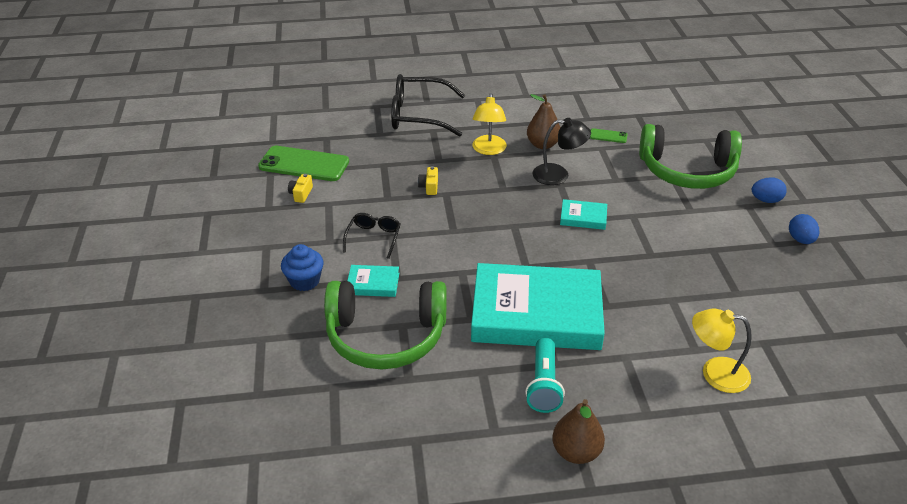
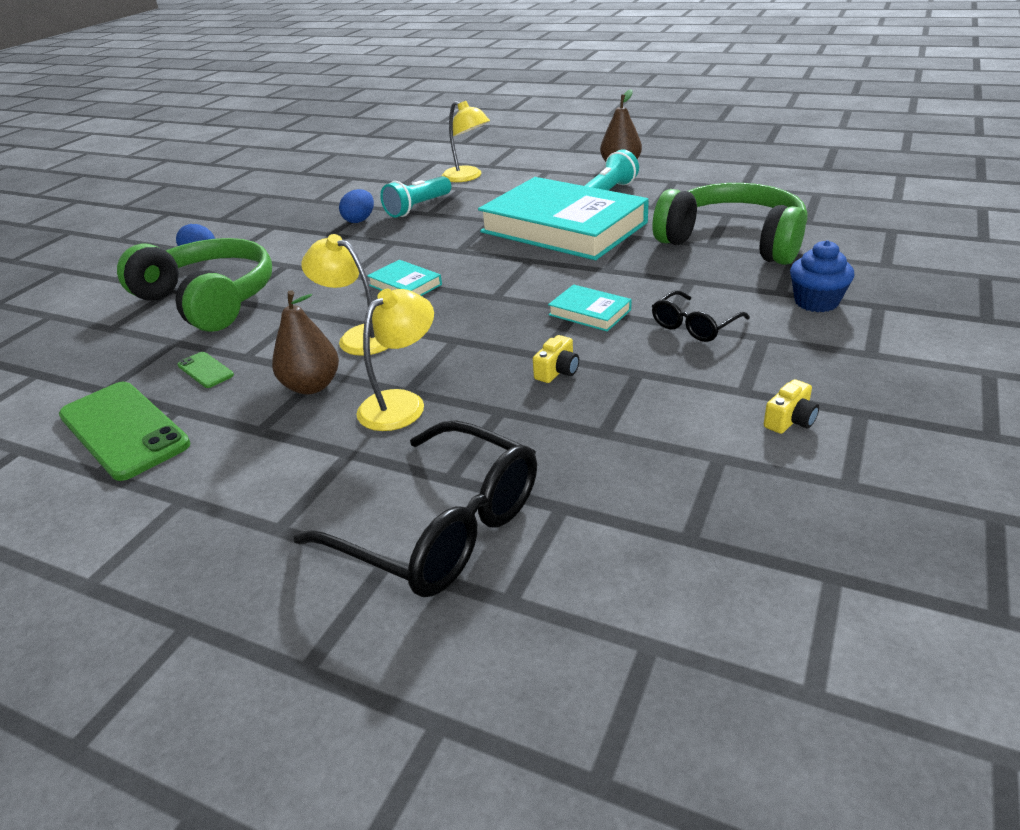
camera: 145 degrees left, 5 degrees down
green phone [258,146,349,181] -> green phone moved to [59,382,190,481]
turquoise book [347,265,399,297] -> turquoise book moved to [548,285,632,331]
black lamp [532,118,591,185] -> yellow lamp [301,234,388,356]
blue egg [789,214,819,244] -> blue egg moved to [339,189,374,223]
none -> turquoise flashlight [380,176,451,218]

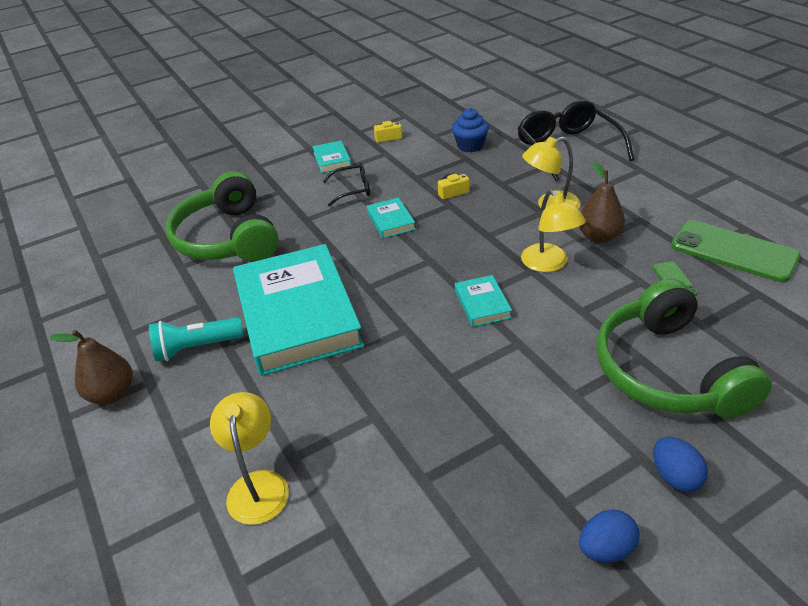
camera: 145 degrees left, 5 degrees up
green phone [59,382,190,481] -> green phone turned 45 degrees counterclockwise [671,220,800,282]
blue egg [339,189,374,223] -> blue egg moved to [579,510,639,563]
turquoise flashlight [380,176,451,218] -> none
blue cupcake [790,240,854,312] -> blue cupcake moved to [452,108,489,152]
none -> turquoise book [312,141,352,173]

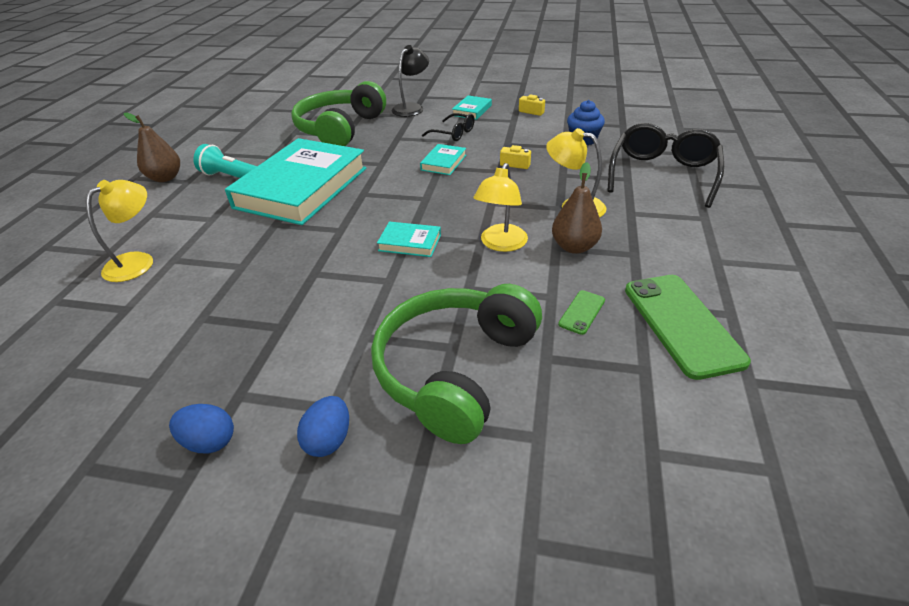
camera: 40 degrees right, 0 degrees up
turquoise book [455,275,512,327] -> turquoise book turned 75 degrees clockwise [377,221,441,257]
none -> black lamp [392,45,429,117]

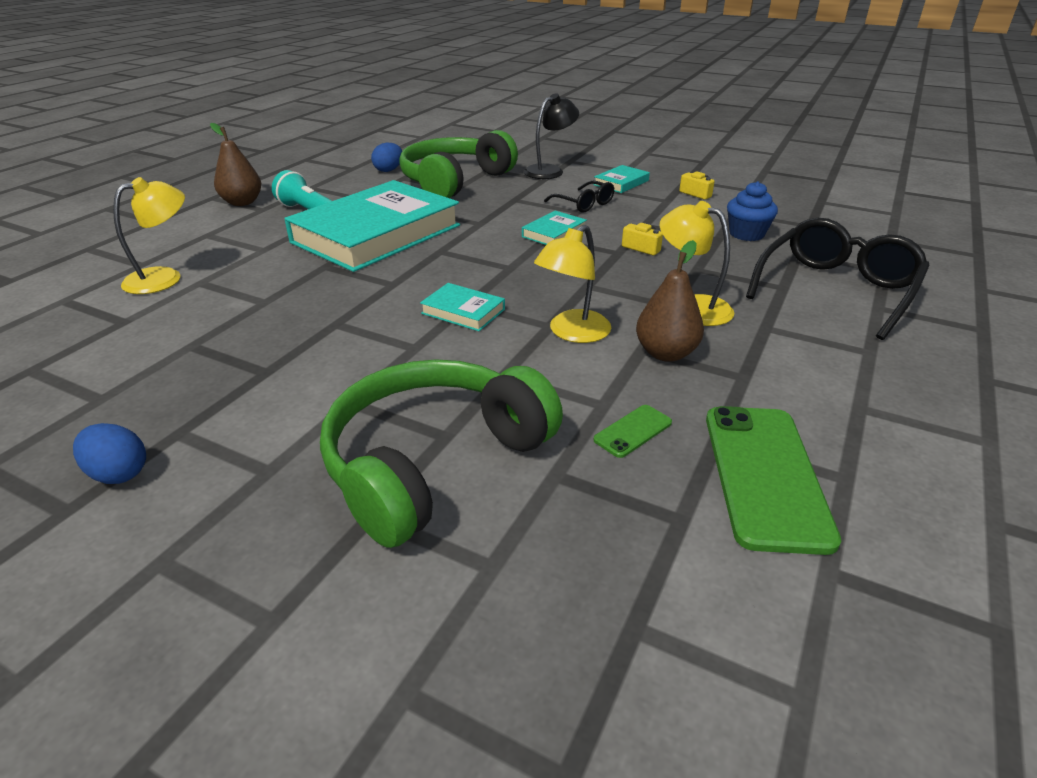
camera: 15 degrees right, 5 degrees down
blue egg [297,396,349,457] -> blue egg moved to [371,143,402,172]

